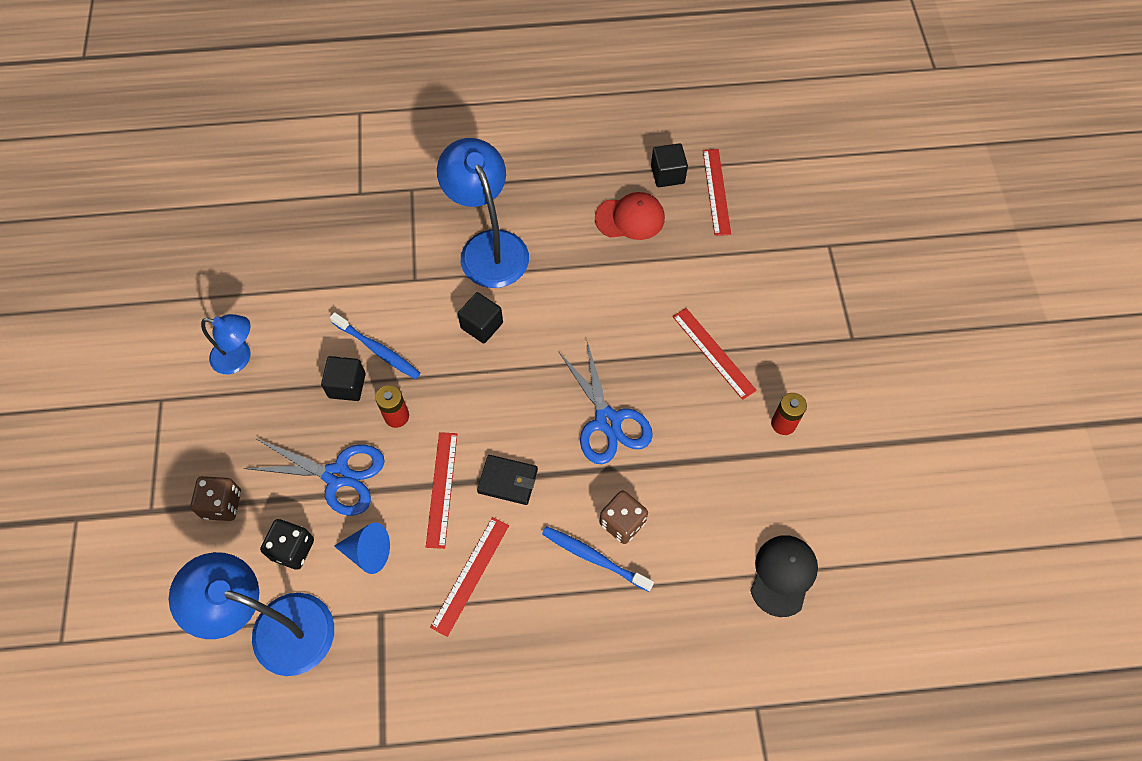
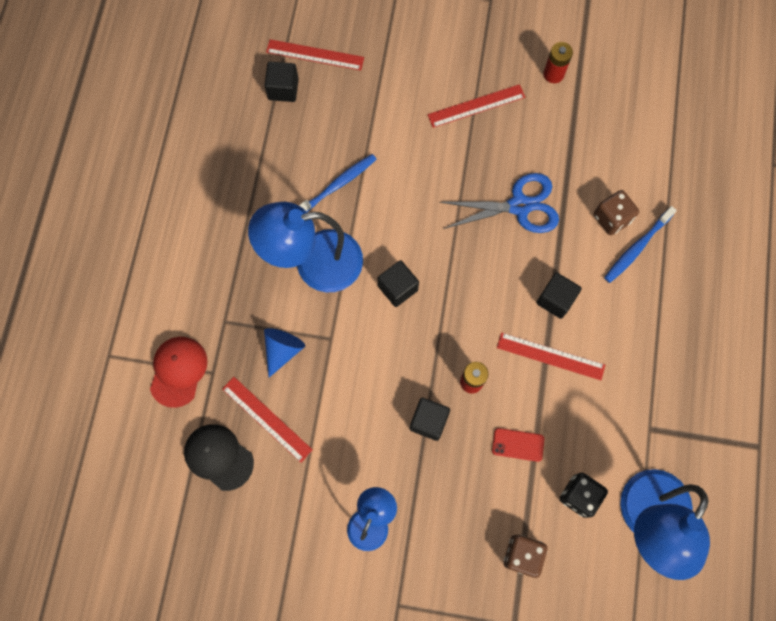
camera: 75 degrees left, 10 degrees up
blue scissors [244,439,385,516] -> red phone [492,428,544,462]
blue toothbrush [330,312,420,379] -> blue toothbrush moved to [299,154,377,213]
blue cone [334,522,390,574] -> blue cone moved to [264,328,305,377]
red ruler [430,517,509,637] -> red ruler moved to [222,377,313,463]
black wallet [477,455,538,505] -> black cube [536,272,582,319]
red cap [595,192,665,240] -> red cap moved to [150,337,208,408]
black cap [750,535,818,617] -> black cap moved to [184,424,254,491]

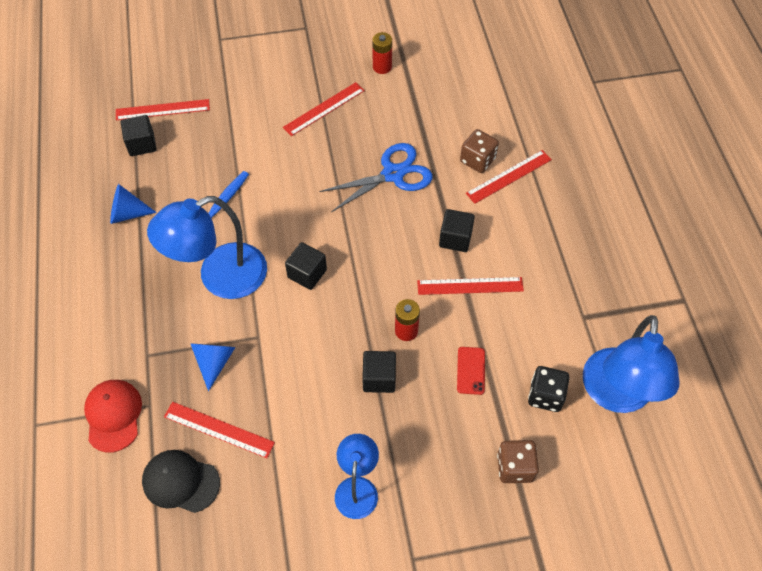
camera: 20 degrees left, 15 degrees down
red phone [492,428,544,462] -> red phone turned 75 degrees counterclockwise [457,347,485,395]
blue toothbrush [604,206,677,283] -> red ruler [466,150,552,204]
none -> blue cone [110,184,157,224]

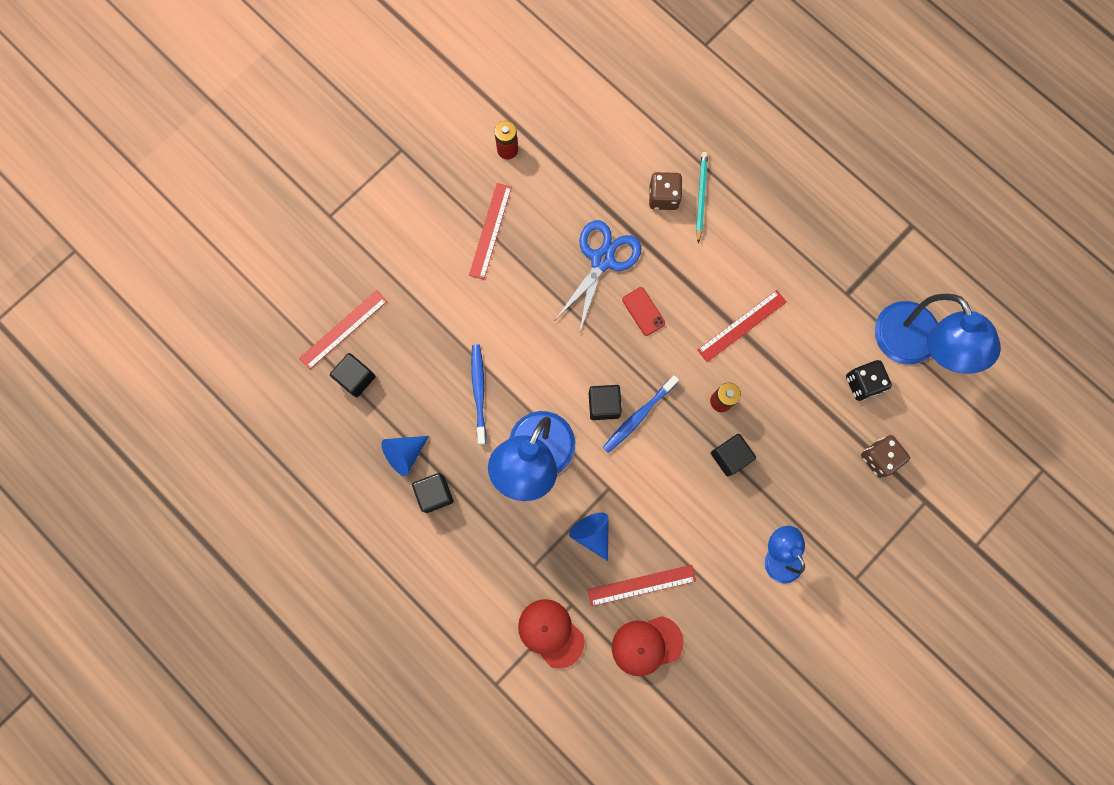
camera: 35 degrees left, 20 degrees up
black cap [142,450,220,513] -> red cap [612,616,684,676]
black cube [439,209,475,252] -> black cube moved to [412,473,453,513]
red phone [457,347,485,395] -> red phone moved to [622,287,665,336]
red ruler [466,150,552,204] -> turquoise pencil [696,152,708,244]
none -> blue toothbrush [602,375,679,453]

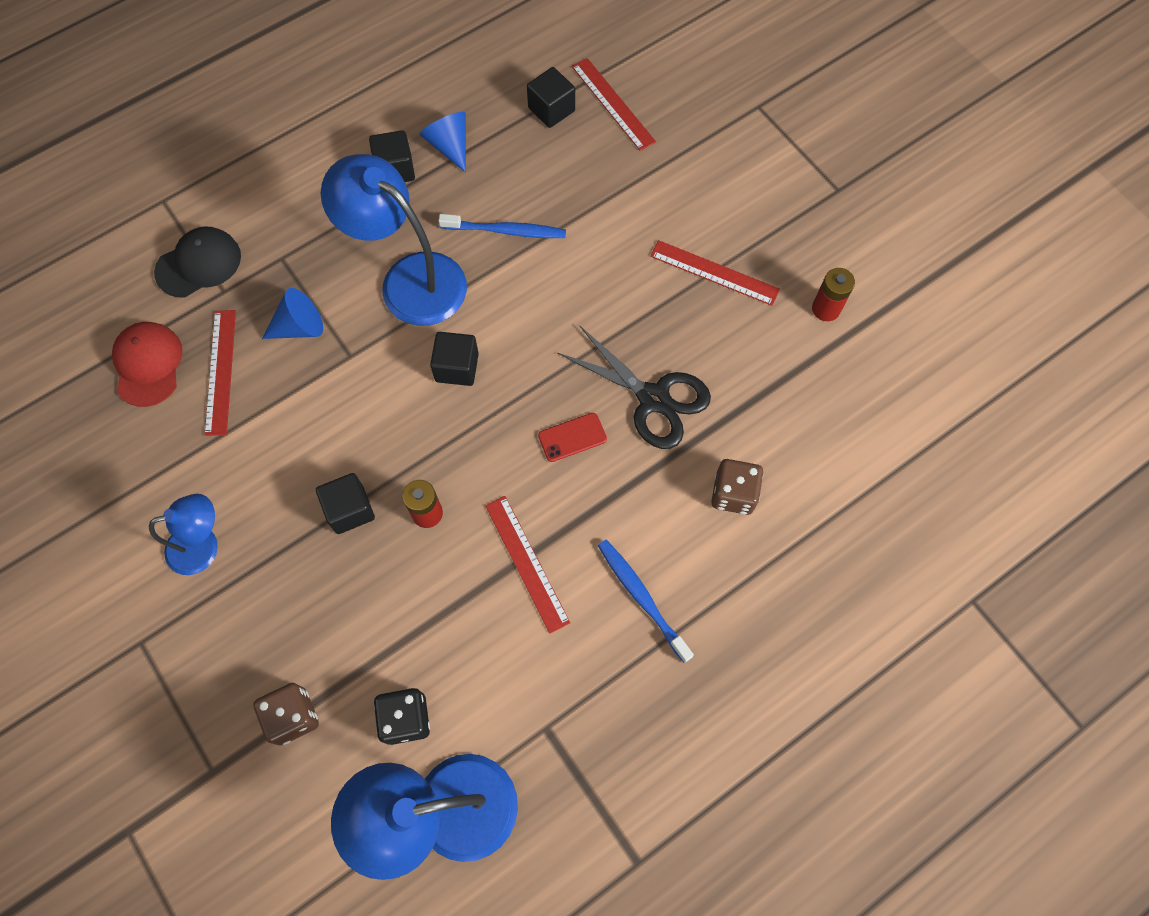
camera: 100 degrees right, 10 degrees down
red cap [518,599,585,669] -> black cap [154,227,241,298]
blue scissors [555,220,641,334] -> black scissors [557,325,711,449]
blue toothbrush [602,375,679,453] -> blue toothbrush moved to [598,540,694,663]
turquoise pencil [696,152,708,244] -> none

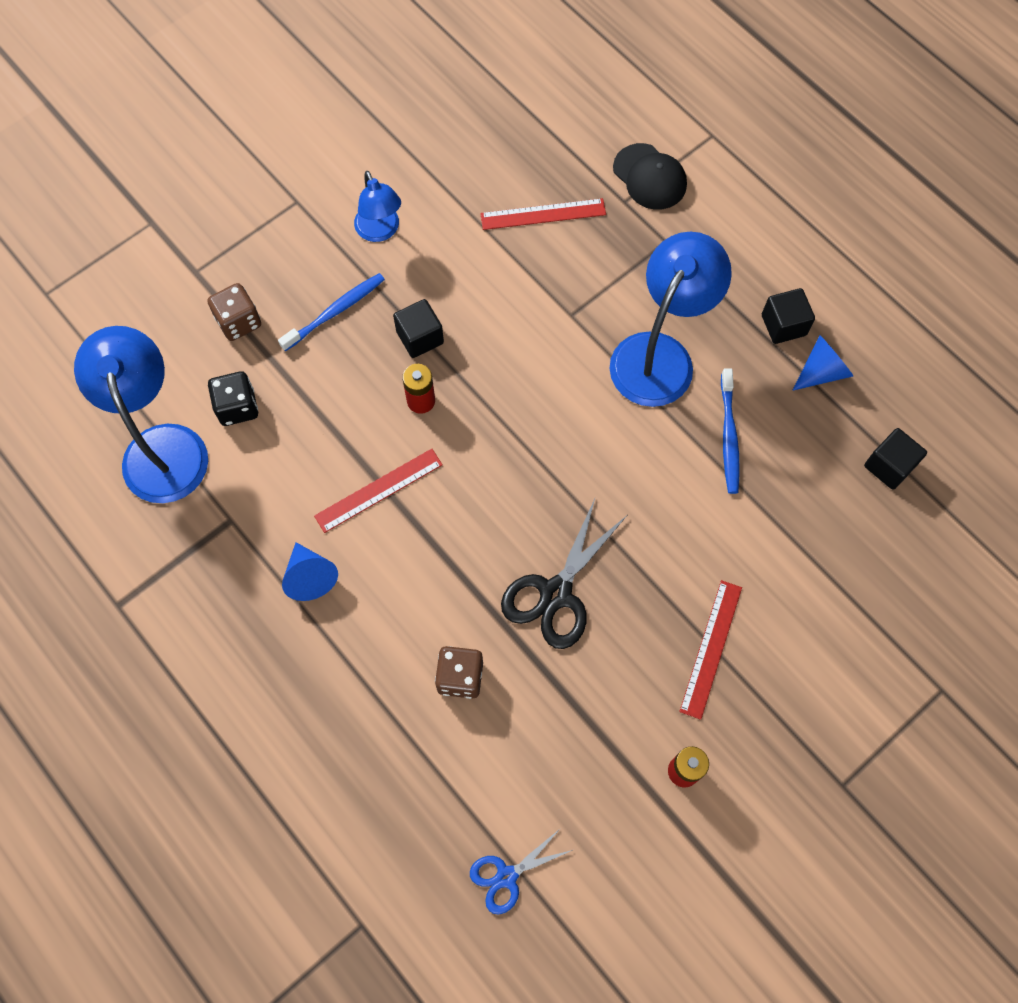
camera: 85 degrees right, 0 degrees up
red cap [112,322,183,407] -> none
blue cone [262,288,323,339] -> blue cone moved to [282,542,338,601]
black cube [430,332,479,386] -> none
red phone [538,413,607,462] -> none
red ruler [572,58,656,151] -> none
blue toothbrush [598,540,694,663] -> blue toothbrush moved to [278,273,385,351]
none -> blue scissors [470,828,572,915]

